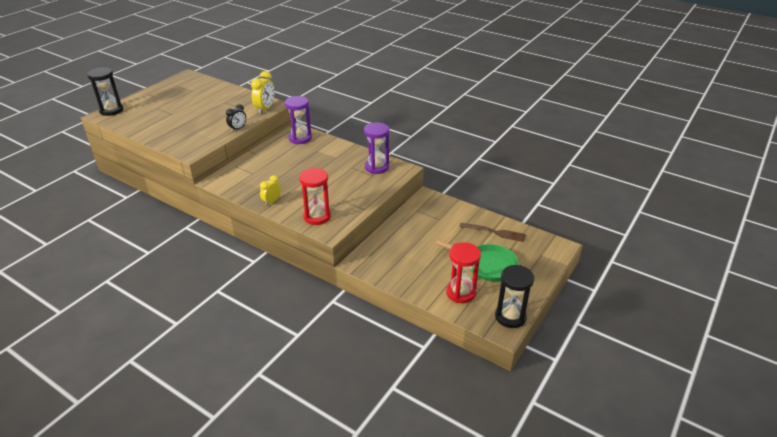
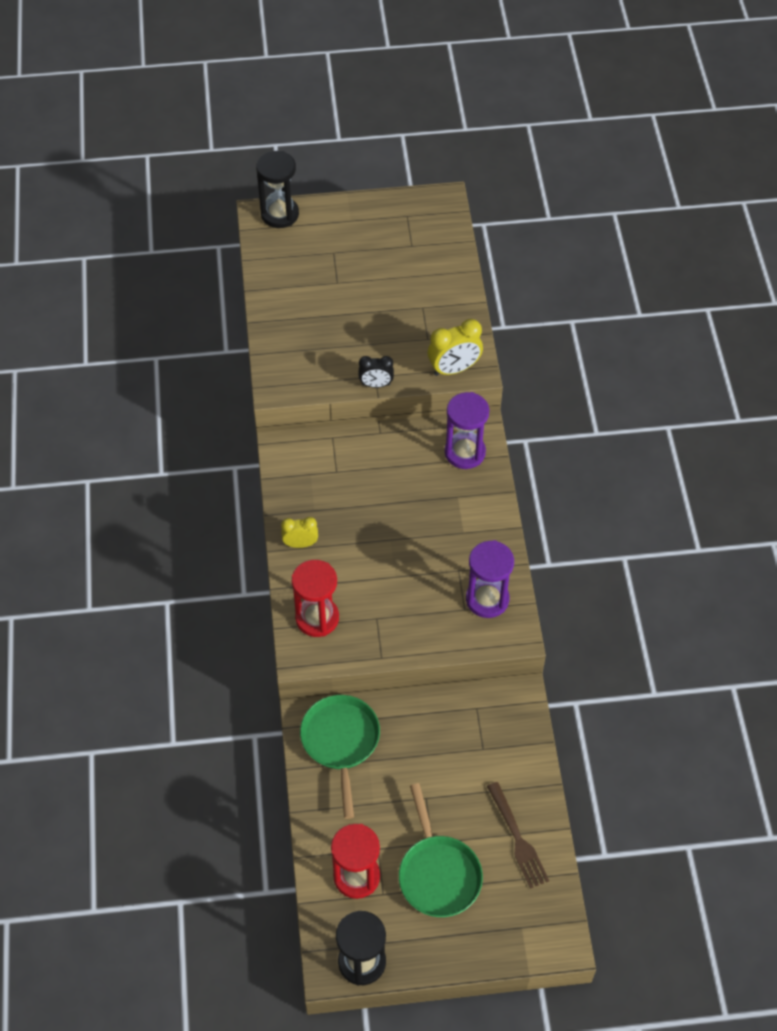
camera: 50 degrees right, 20 degrees up
none -> green pan [300,695,380,819]

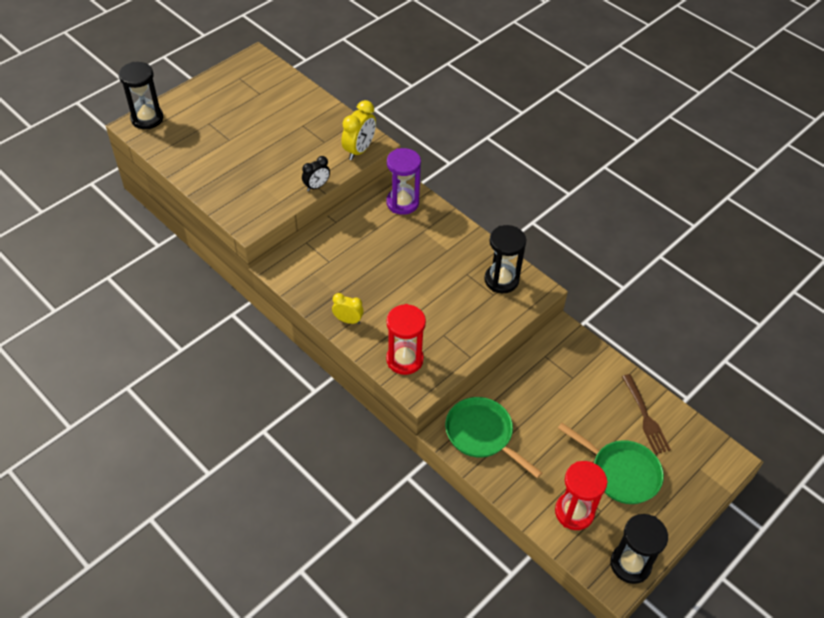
camera: 40 degrees left, 5 degrees down
yellow clock [281,517,318,548] -> yellow clock turned 60 degrees clockwise [332,293,364,324]
purple hourglass [466,540,514,618] -> black hourglass [484,225,526,293]
brown fork [487,782,549,889] -> brown fork turned 45 degrees clockwise [622,374,671,454]

